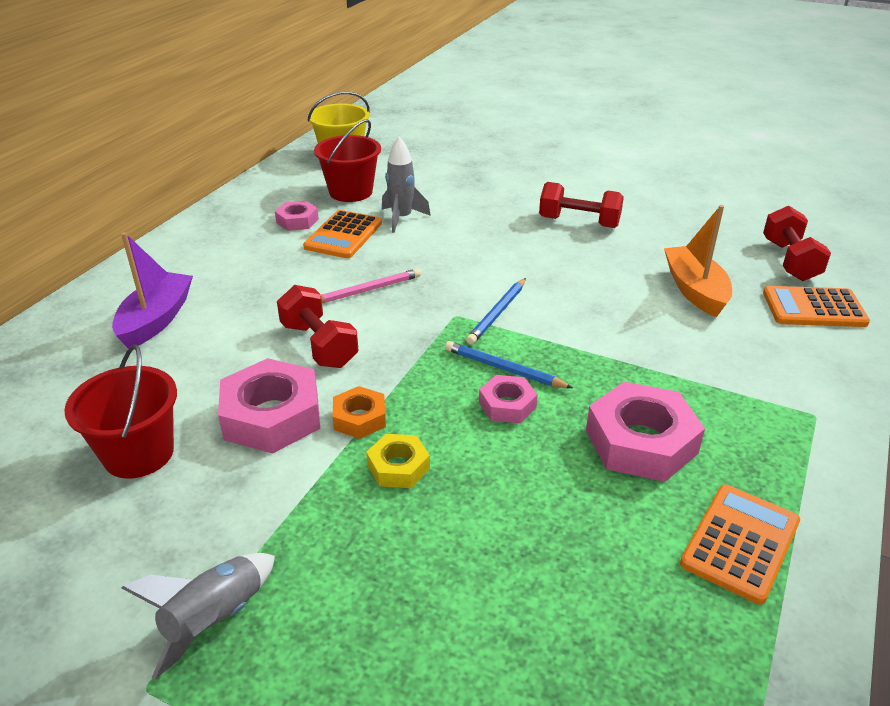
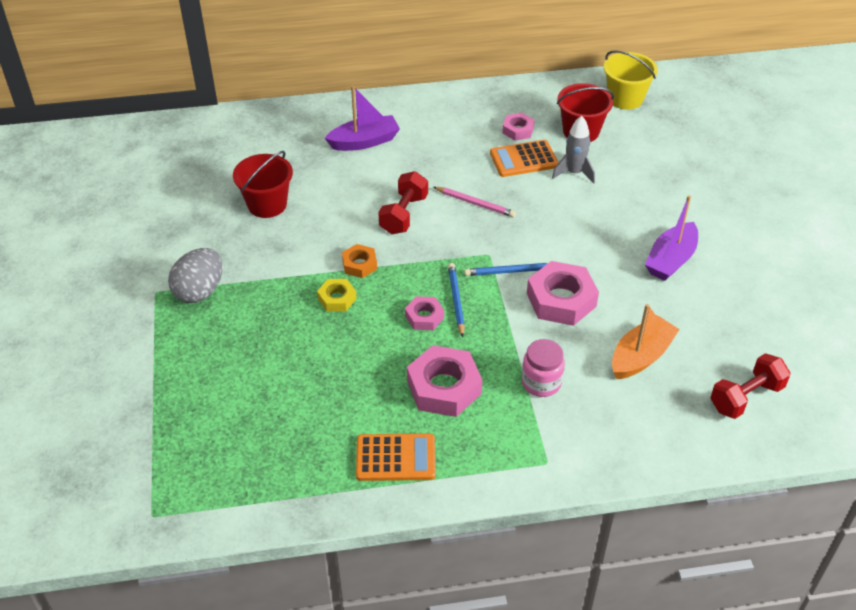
camera: 55 degrees right, 10 degrees up
grey rocket [122,553,275,680] -> grey egg [168,248,223,303]
pink nut [218,358,320,454] -> pink nut moved to [527,261,599,326]
red dumbbell [539,182,624,228] -> purple boat [645,195,698,281]
orange calculator [763,286,870,327] -> none
none -> pink jar [522,339,565,397]

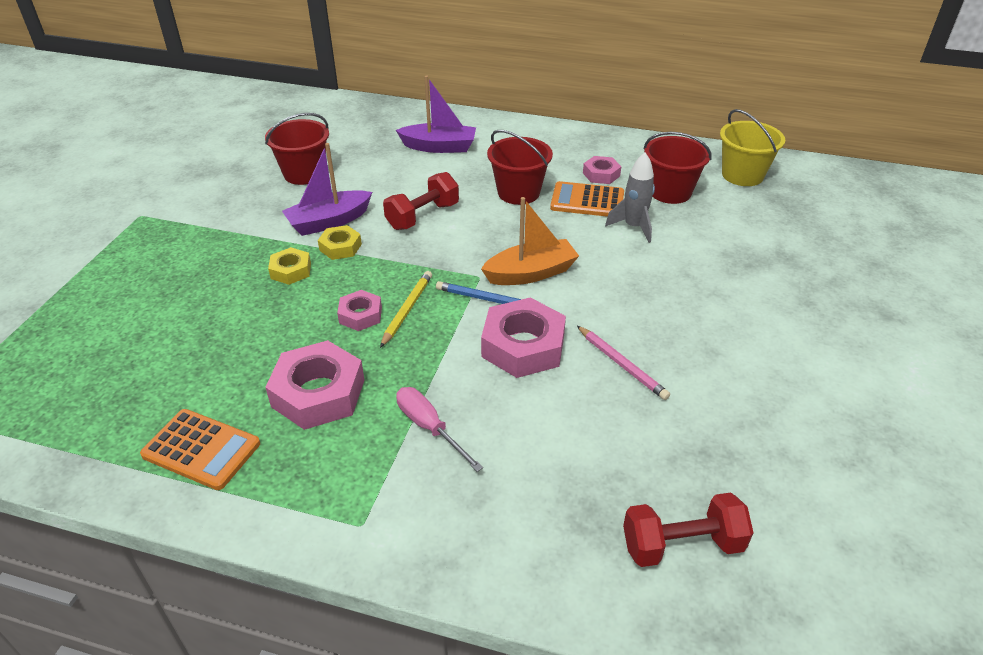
camera: 25 degrees right, 5 degrees down
grey egg [168,248,223,303] -> none
orange nut [342,244,377,278] -> yellow nut [318,225,362,260]
pink pencil [434,187,516,217] -> pink pencil moved to [577,326,670,400]
blue pencil [448,263,465,337] -> yellow pencil [380,271,432,348]
pink jar [522,339,565,397] -> pink screwdriver [396,387,483,472]
orange boat [612,304,680,379] -> orange boat moved to [481,197,579,285]
purple boat [645,195,698,281] -> purple boat moved to [282,143,372,236]
none -> red bucket [487,130,553,205]

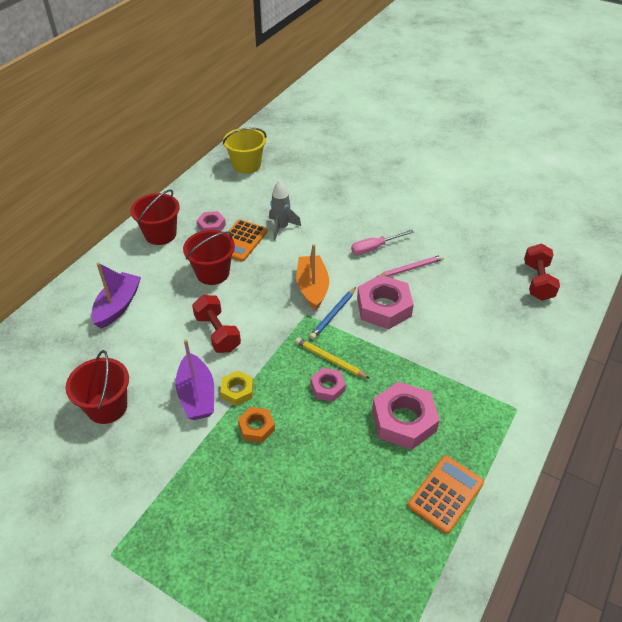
camera: 75 degrees left, 5 degrees up
yellow nut [268,247,311,285] -> orange nut [238,407,275,443]
pink screwdriver [396,387,483,472] -> pink screwdriver moved to [351,230,414,255]
red bucket [644,132,712,204] -> red bucket moved to [130,189,180,245]

